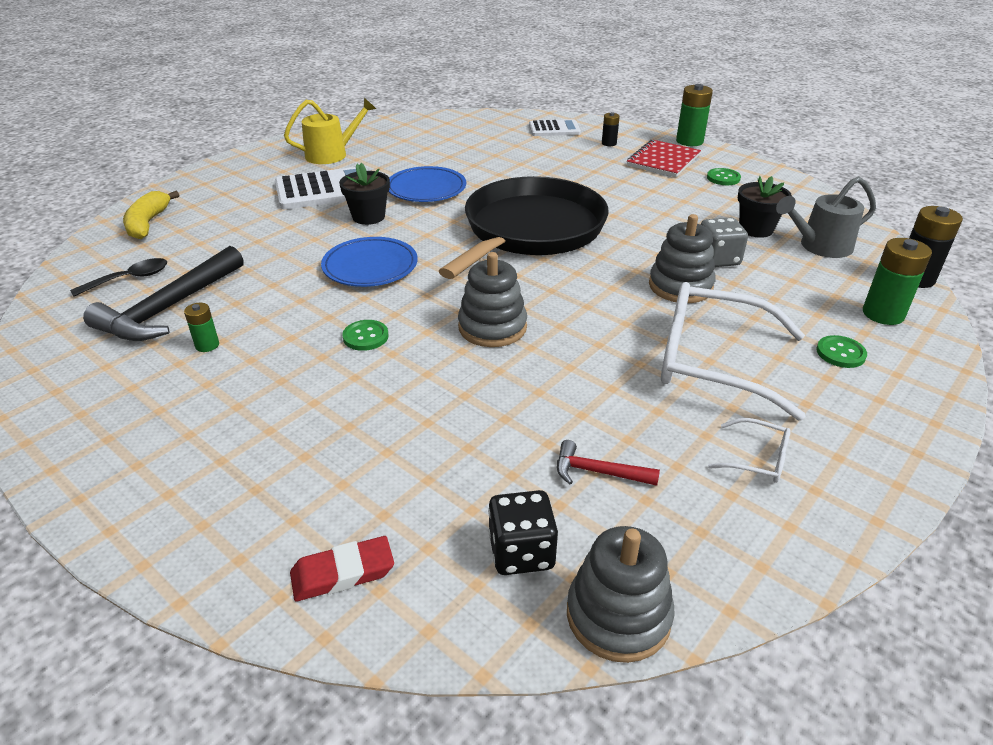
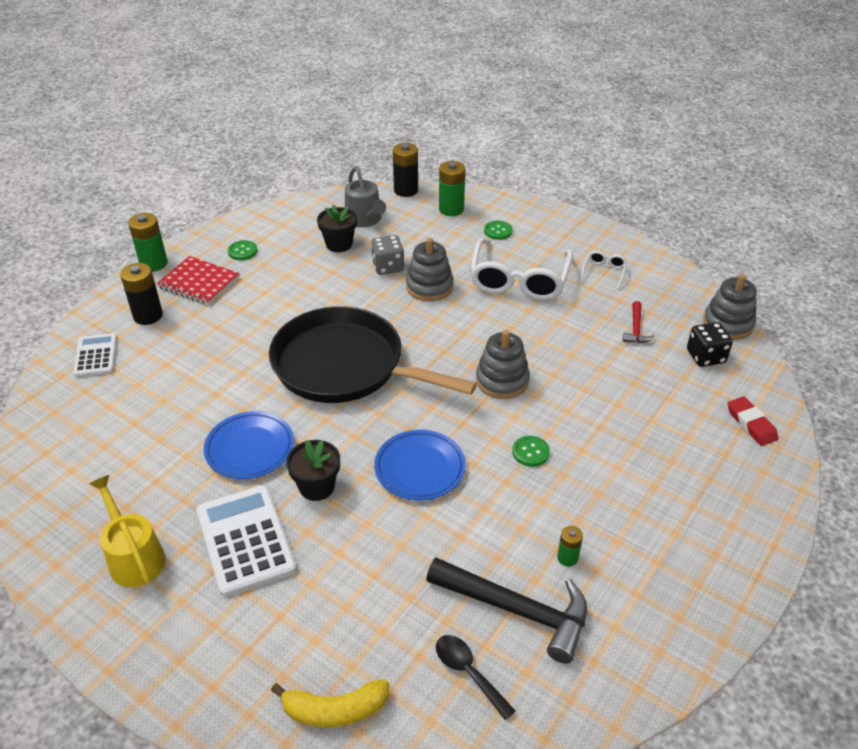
camera: 95 degrees left, 5 degrees up
black battery [602,112,620,146] -> black battery [120,263,163,325], size x1.81

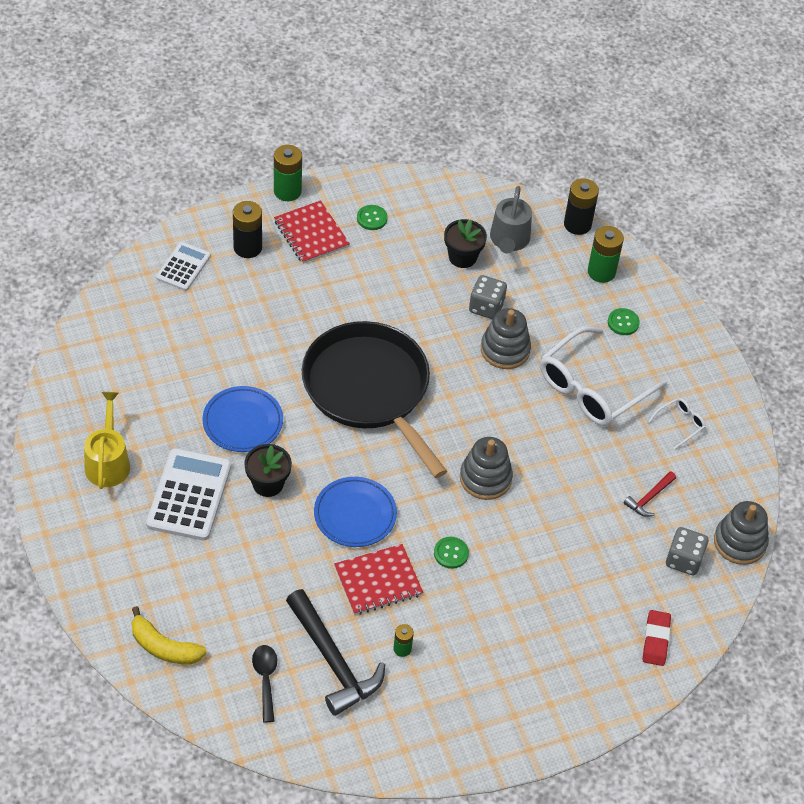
camera: 30 degrees right, 10 degrees up
black dice [687,322,733,367] -> grey dice [666,527,708,576]
none -> red notebook [334,544,423,615]

